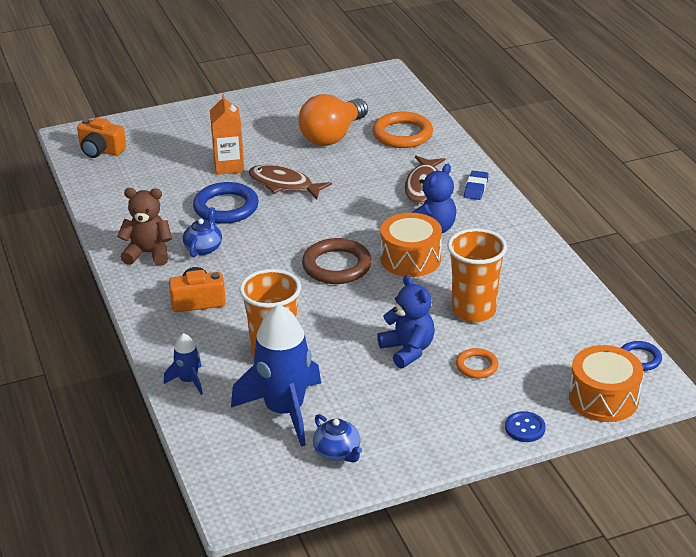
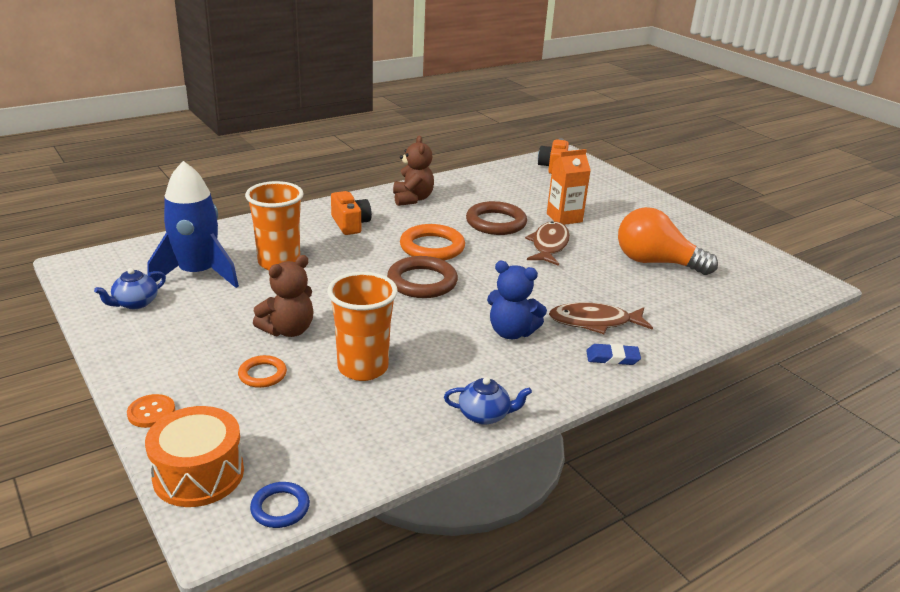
camera: 75 degrees right, 5 degrees down
blue rocket [164,333,203,395] -> none
blue teapot [183,207,222,257] -> blue teapot moved to [444,377,532,425]
blue ring [193,182,259,224] -> brown ring [466,201,527,235]
orange ring [373,112,433,148] -> orange ring moved to [400,224,465,260]
blue teddy bear [377,275,435,368] -> brown teddy bear [253,255,314,337]
orange drum [381,213,442,277] -> none
blue button [505,411,546,442] -> orange button [127,394,175,428]

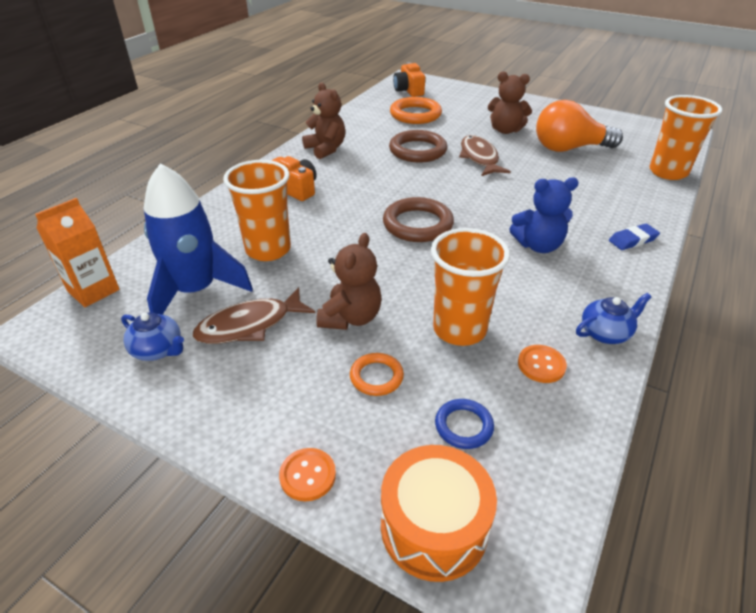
camera: 25 degrees left, 10 degrees up
blue teapot [94,268,166,309] -> blue teapot turned 75 degrees counterclockwise [121,313,184,361]
blue ring [250,482,310,528] -> blue ring moved to [435,399,494,449]
orange ring [400,224,465,260] -> orange ring moved to [390,97,442,124]
orange carton [547,149,591,225] -> orange carton moved to [35,198,120,307]
brown fish [549,302,653,334] -> brown fish moved to [193,287,315,344]
none -> brown teddy bear [488,71,532,134]
none -> orange button [518,345,567,383]
none -> orange cup [649,95,722,180]

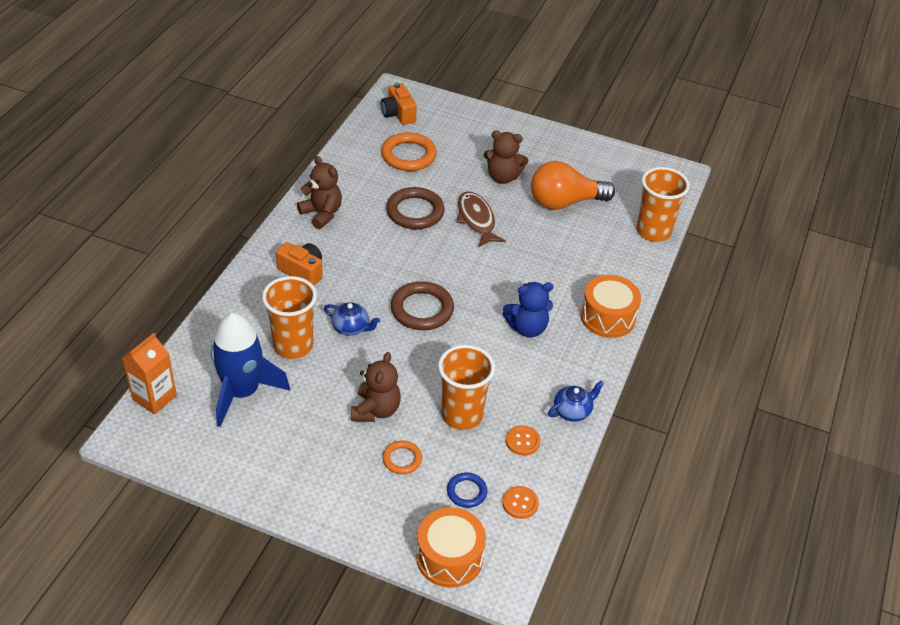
camera: 10 degrees left, 5 degrees up
blue teapot [121,313,184,361] -> blue teapot moved to [324,302,380,336]
brown fish [193,287,315,344] -> none
orange button [279,448,336,501] -> orange button moved to [502,486,539,519]
blue eraser [609,224,660,250] -> orange drum [581,275,641,338]

